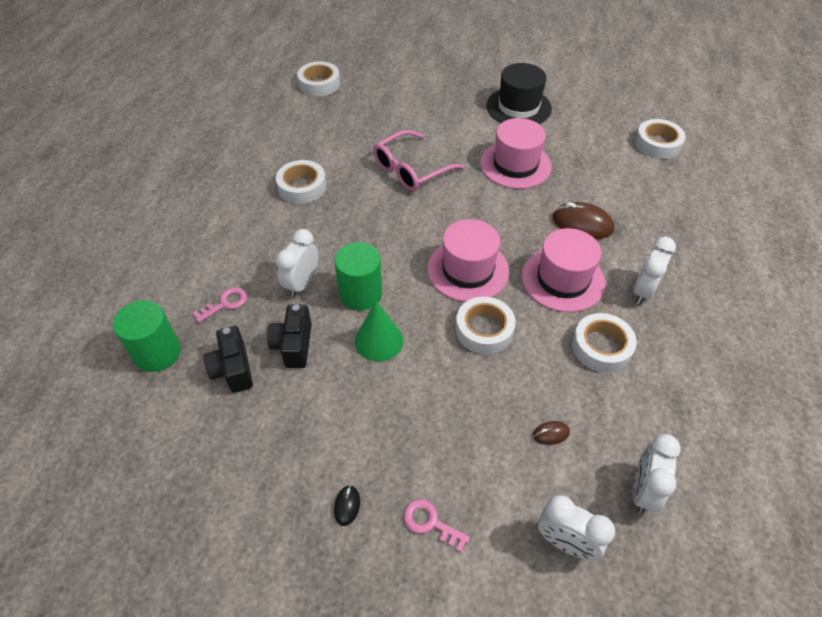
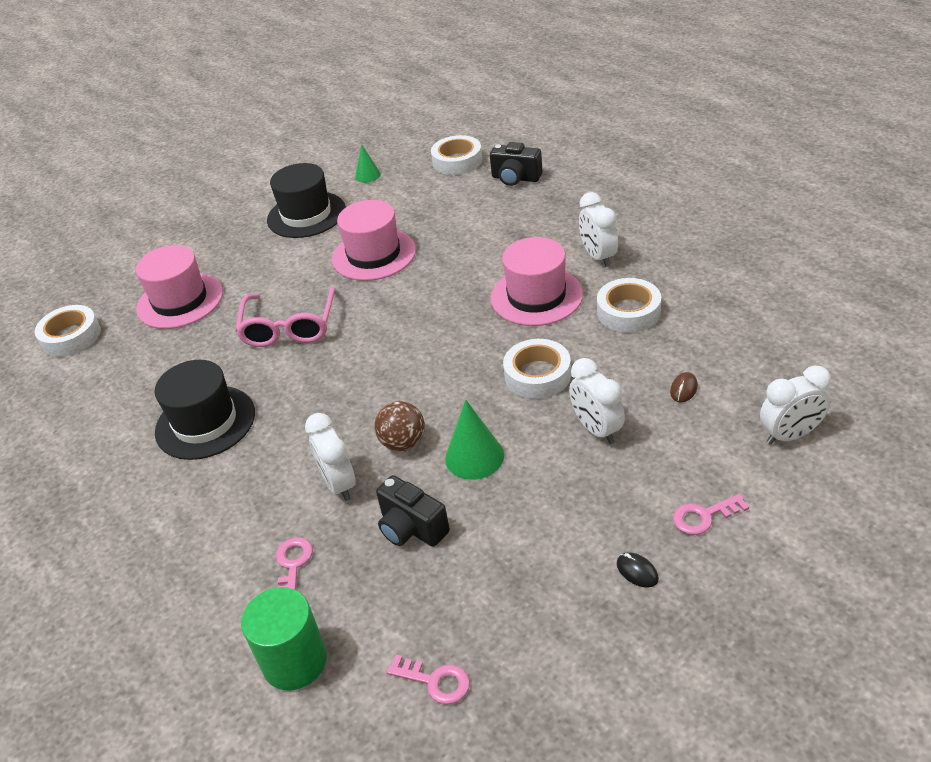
camera: 45 degrees left, 10 degrees down
black camera [203,326,253,393] -> black camera moved to [490,142,543,186]
white tape [276,160,326,204] -> black hat [155,360,255,460]
green cylinder [334,242,382,311] -> brown ball [375,401,425,451]
pink hat [427,219,509,302] -> pink hat moved to [136,245,223,329]
brown mouse [552,202,615,239] -> none
white clock [633,434,681,514] -> white clock moved to [569,358,625,444]
none -> green cone [355,144,381,183]
none -> pink key [387,655,470,705]

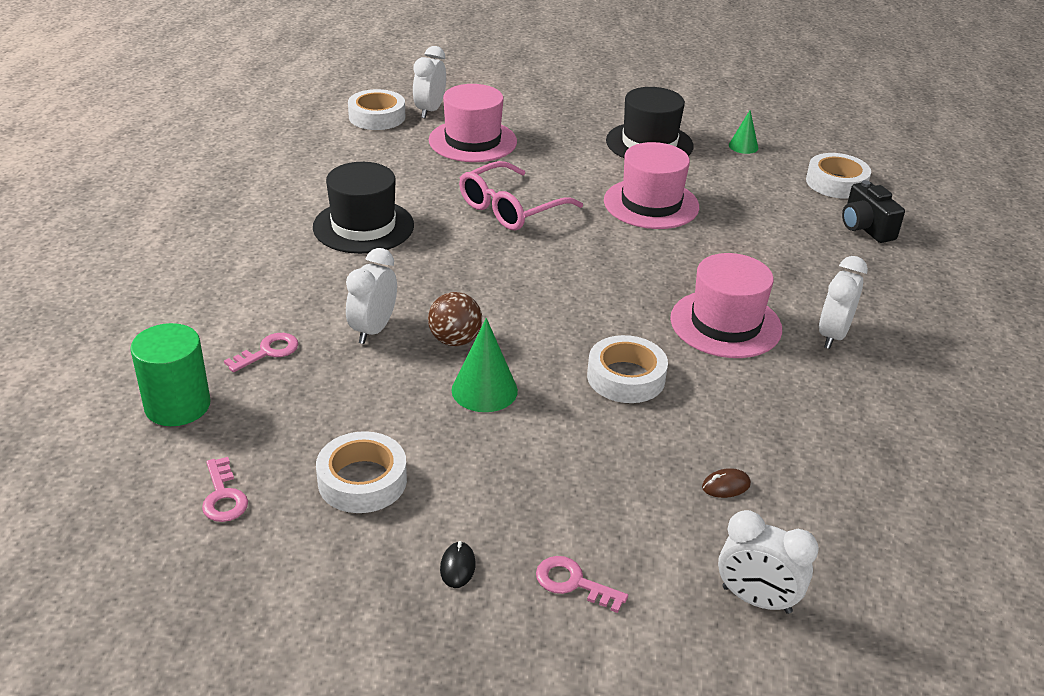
camera: 40 degrees right, 5 degrees down
black camera [376,475,450,547] -> none
white clock [569,358,625,444] -> white clock moved to [413,46,446,118]
white tape [597,278,661,333] -> white tape moved to [316,431,407,513]

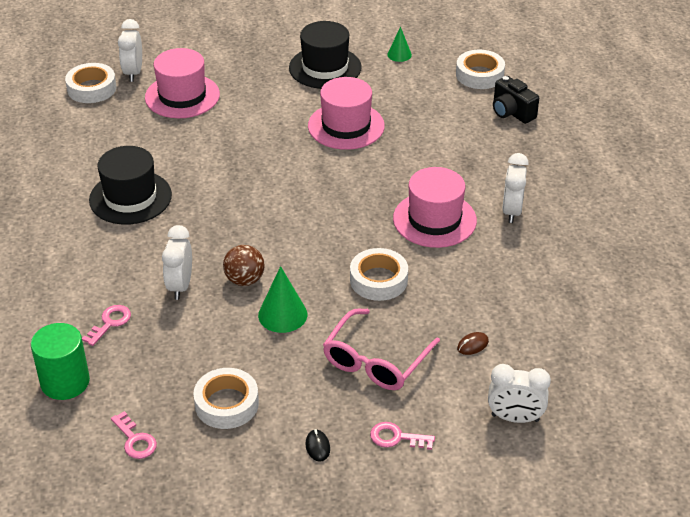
camera: 15 degrees left, 5 degrees up
pink glasses [459,161,583,230] -> pink glasses moved to [323,308,440,390]

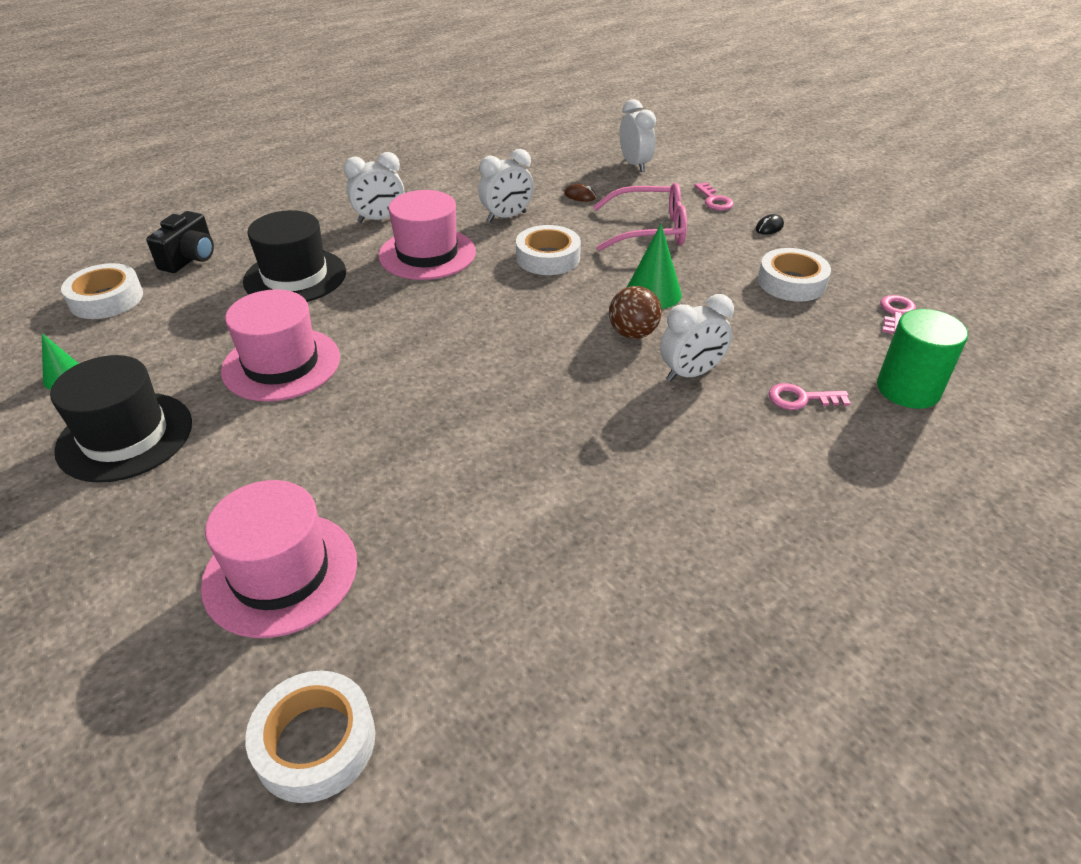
camera: 120 degrees left, 0 degrees up
black hat [89,146,172,225] -> black hat moved to [243,210,346,302]
white clock [118,19,142,82] -> white clock moved to [478,149,534,222]

